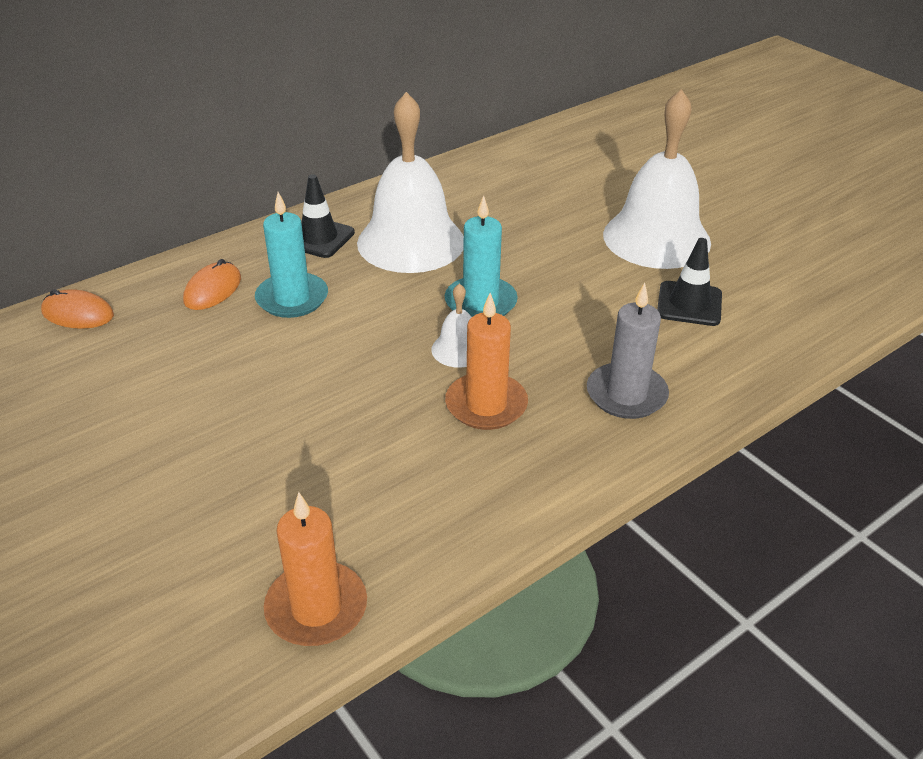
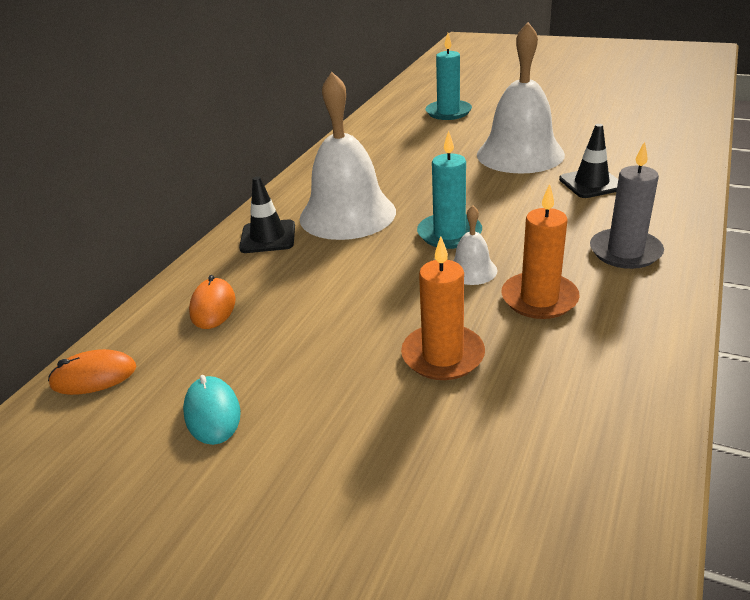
camera: 25 degrees left, 5 degrees down
turquoise candle [255,192,328,318] -> turquoise candle moved to [425,33,472,120]
orange candle [264,492,367,646] -> orange candle moved to [401,237,485,380]
none -> turquoise mouse [183,375,241,445]

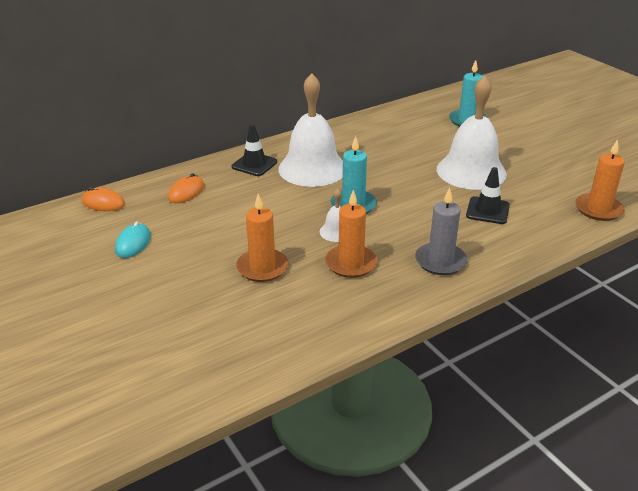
camera: 30 degrees right, 0 degrees up
none -> orange candle [575,139,625,221]

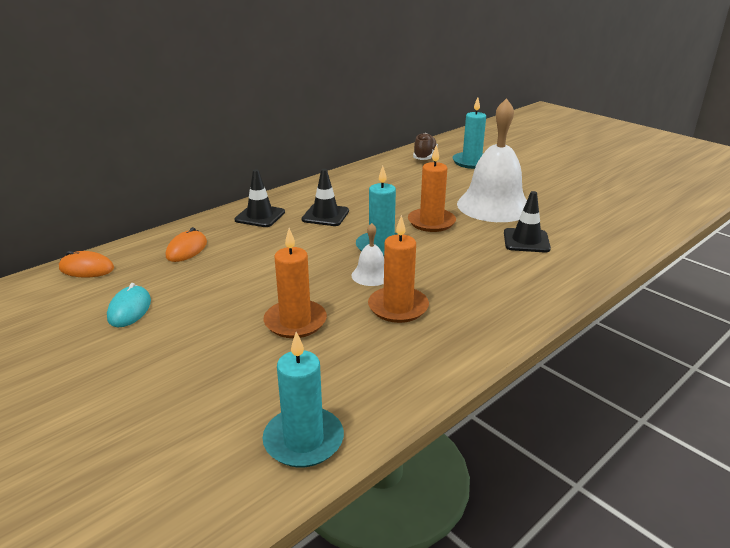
camera: 10 degrees left, 5 degrees down
white bell [278,73,343,187] -> black traffic cone [302,169,349,226]
grey candle [415,187,467,275] -> none
orange candle [575,139,625,221] -> orange candle moved to [408,145,456,232]
none -> turquoise candle [262,332,344,468]
none -> brown shoe [413,133,438,160]

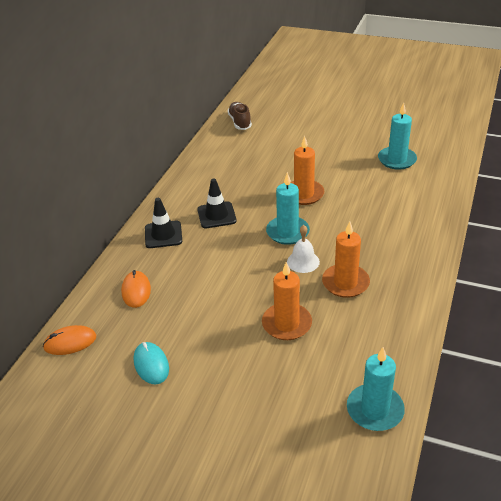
camera: 25 degrees left, 10 degrees up
turquoise candle [453,97,486,169] -> turquoise candle moved to [378,103,417,170]
white bell [457,98,527,222] -> none
black traffic cone [504,191,551,252] -> none

